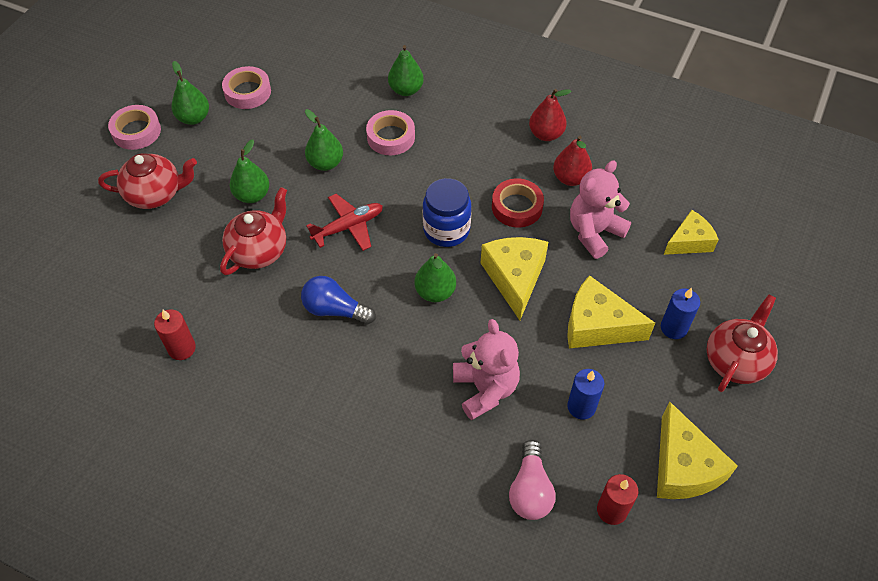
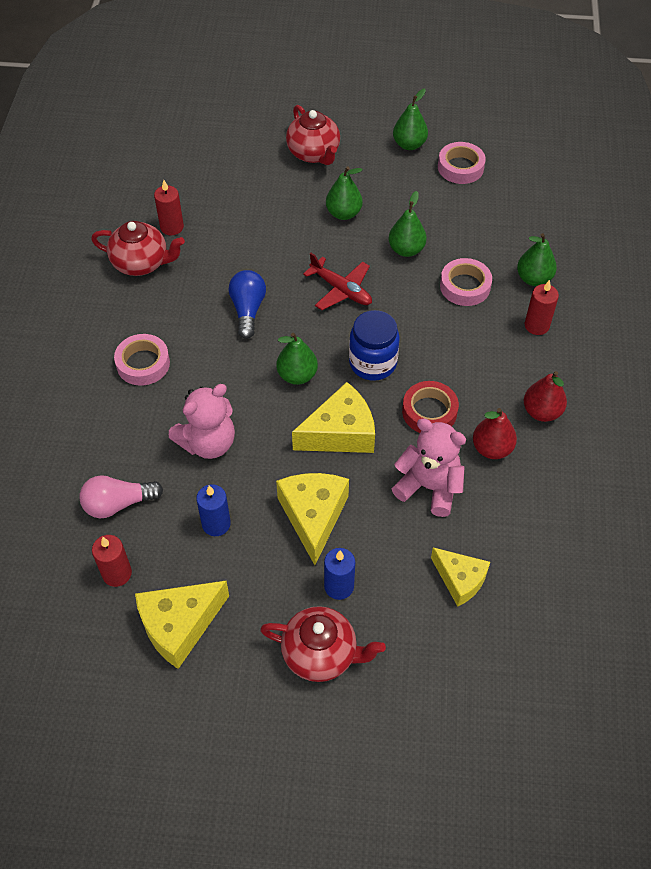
camera: 70 degrees right, 0 degrees up
pink tape [108,105,161,150] -> pink tape moved to [114,334,170,386]
red teapot [220,187,287,275] -> red teapot moved to [91,221,185,276]
none -> red candle [525,280,559,335]

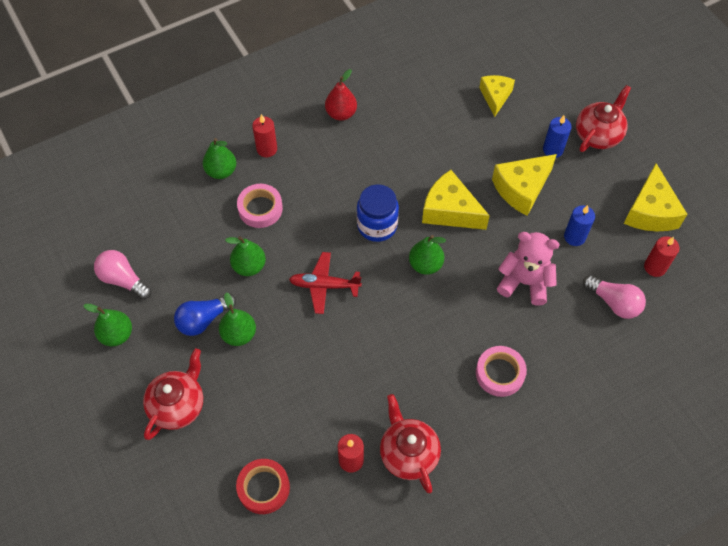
camera: 125 degrees left, 5 degrees up
yellow cheese [135,581,229,669] -> yellow cheese turned 75 degrees clockwise [624,163,687,232]
blue light bulb [228,270,266,339] -> blue light bulb moved to [174,293,236,336]
red teapot [260,606,386,682] -> red teapot turned 60 degrees clockwise [576,85,631,152]
red plane [303,253,372,310] -> red plane turned 90 degrees counterclockwise [289,252,362,314]
pink teddy bear [392,418,466,517] -> none
red tape [402,381,459,433] -> red tape moved to [236,459,290,514]
pink tape [438,142,486,184] -> pink light bulb [94,250,151,299]
red pear [473,408,517,459] -> none

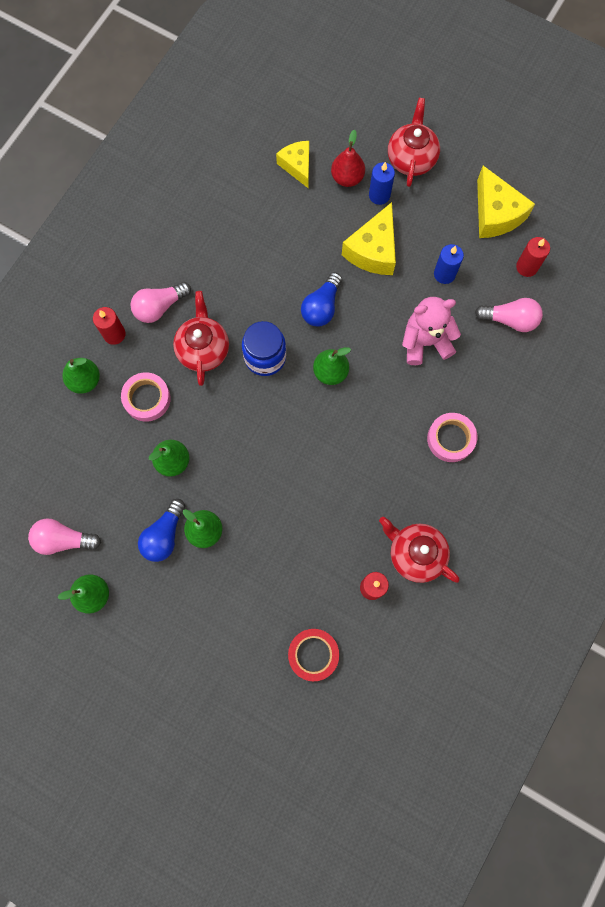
camera: 30 degrees left, 15 degrees up
red teapot [143,349,203,440] -> red teapot moved to [173,291,229,386]
red plane [289,252,362,314] -> none
red pear [325,69,357,121] -> red pear moved to [331,130,365,187]
yellow cheese [422,170,490,230] -> blue light bulb [301,272,342,327]
none -> pink light bulb [130,282,191,323]

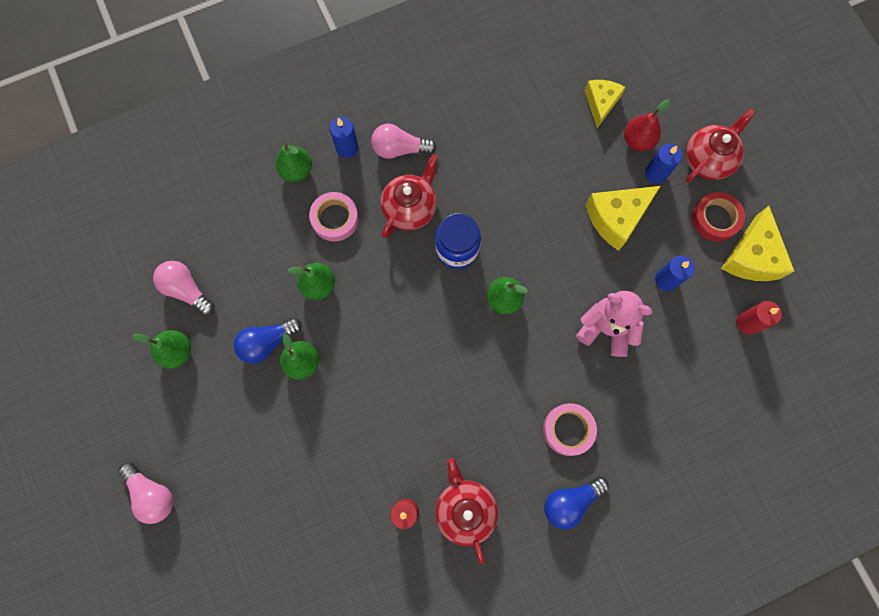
camera: 35 degrees right, 0 degrees up
red candle [93,307,126,345] -> blue candle [329,117,358,158]
red tape [288,629,339,681] -> red tape moved to [692,192,745,242]
blue light bulb [301,272,342,327] -> blue light bulb moved to [544,477,609,530]
pink light bulb [475,298,543,332] -> pink light bulb moved to [118,462,173,524]

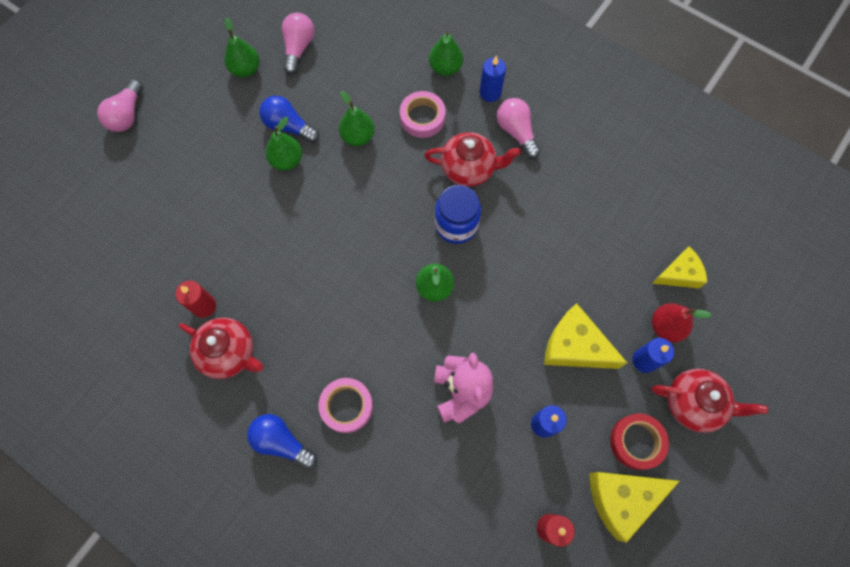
camera: 60 degrees right, 5 degrees down
red teapot [435,458,498,564] -> red teapot turned 75 degrees clockwise [179,318,264,379]

